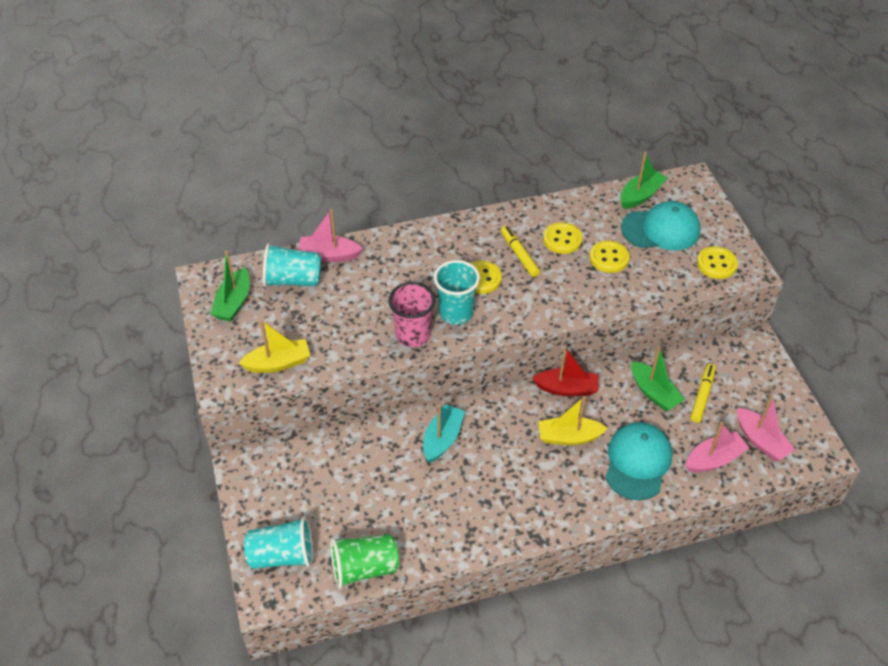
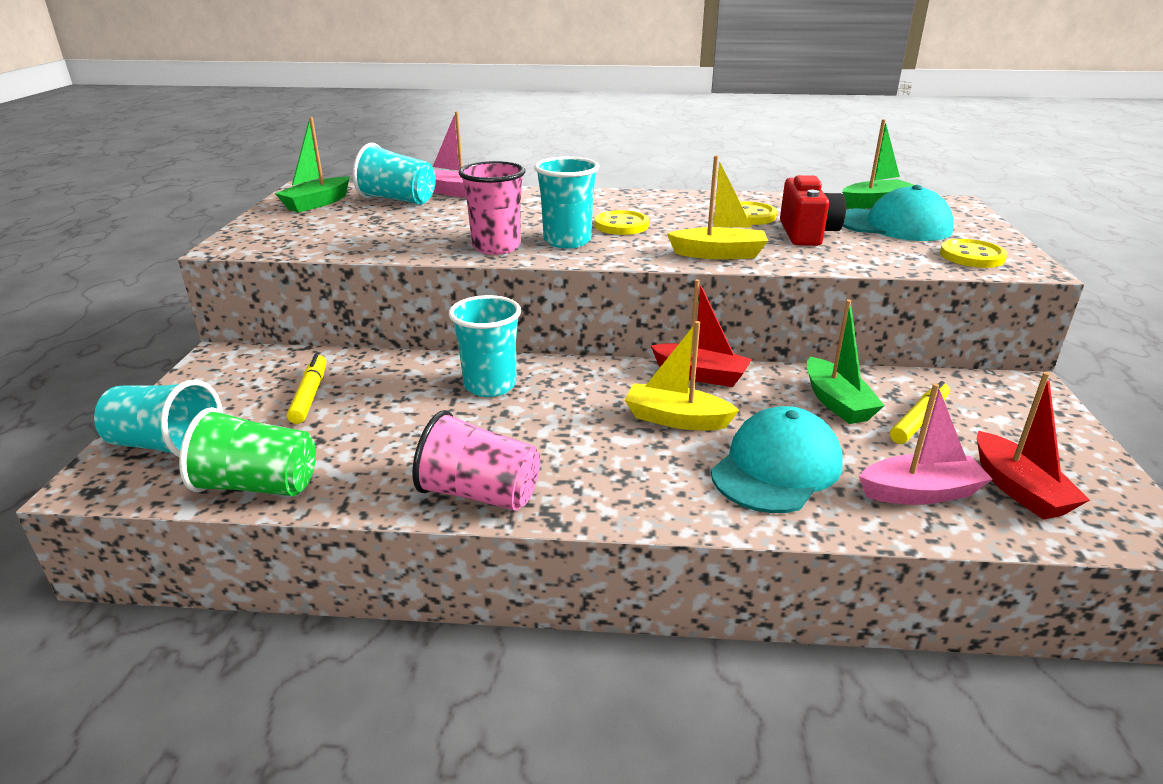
camera: 20 degrees right, 20 degrees down
yellow boat [239,320,310,373] -> yellow boat moved to [667,156,768,259]
turquoise boat [423,404,465,463] -> turquoise cup [449,295,521,397]
yellow marker [501,226,540,277] -> yellow marker moved to [287,354,326,424]
yellow button [589,241,630,273] -> red camera [780,175,846,246]
pink boat [737,395,796,461] -> red boat [977,372,1090,520]
none -> pink cup [412,410,540,511]

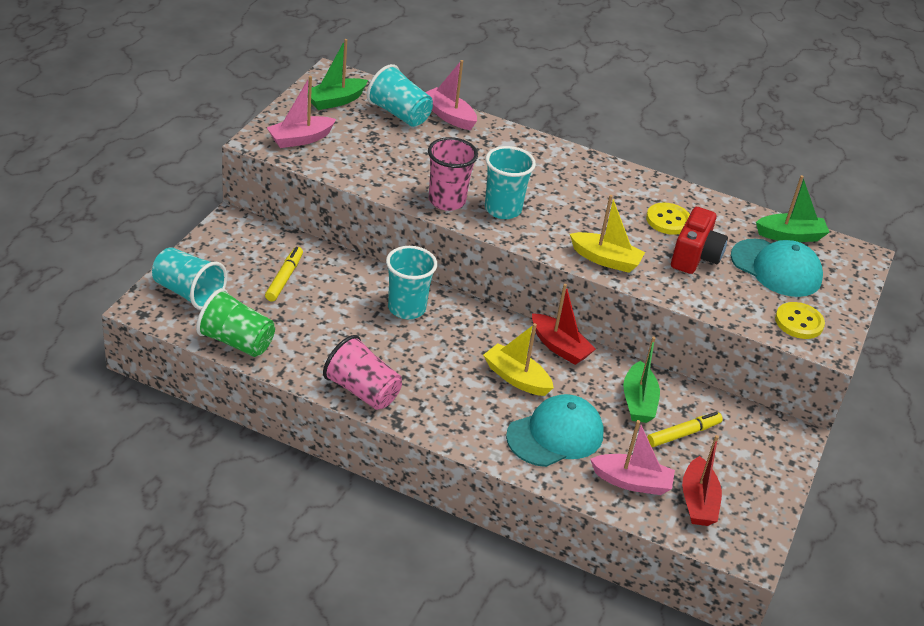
camera: 15 degrees right, 10 degrees up
yellow button [595,210,649,235] -> none
none -> pink boat [267,76,336,148]

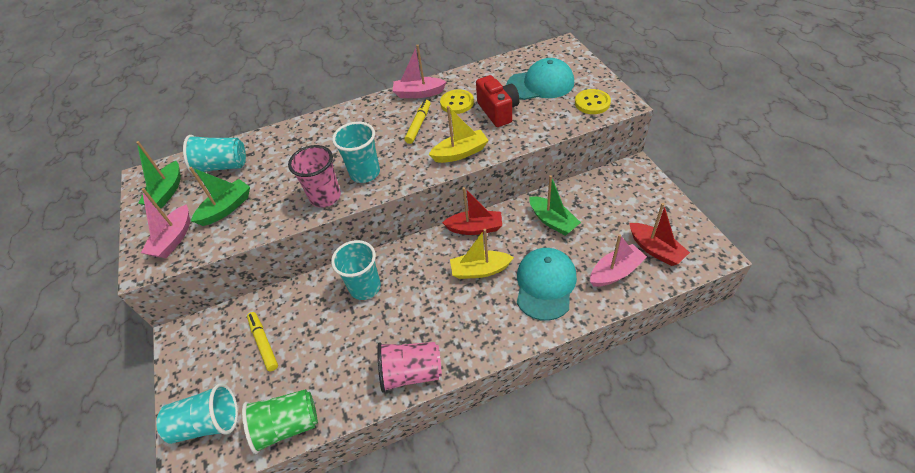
camera: 35 degrees left, 10 degrees up
pink boat [425,60,477,130] -> pink boat moved to [393,45,446,98]
yellow marker [647,412,723,447] -> yellow marker moved to [404,100,430,144]
green boat [756,175,830,242] -> green boat moved to [189,167,250,226]

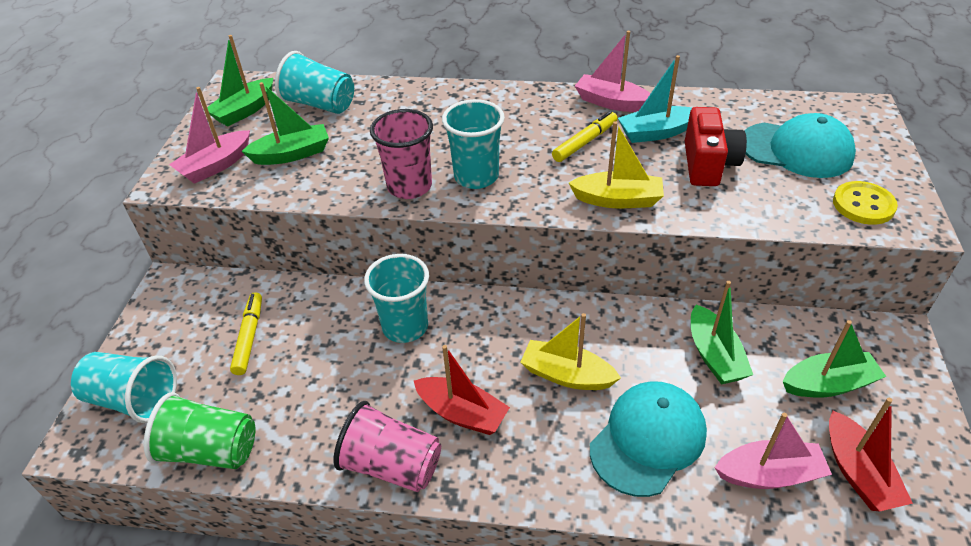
camera: 25 degrees right, 5 degrees down
yellow button [440,89,474,114] -> turquoise boat [618,55,692,143]
red boat [442,187,502,235] -> red boat moved to [414,345,510,435]
none -> green boat [783,320,886,397]

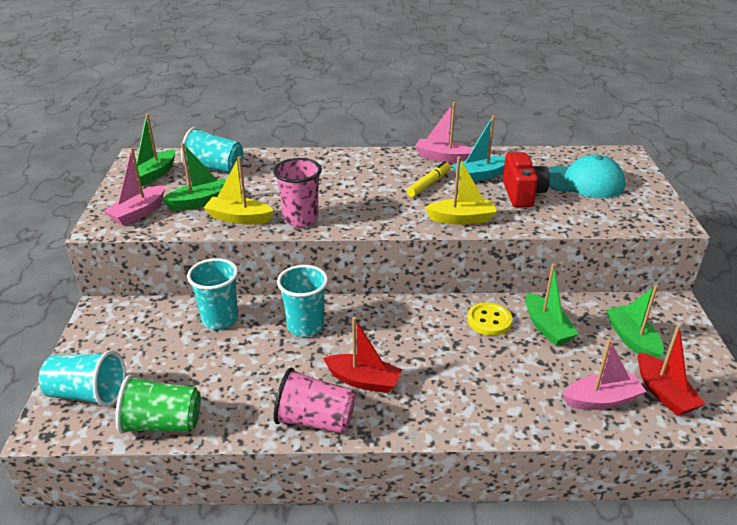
camera: 10 degrees left, 10 degrees down
yellow marker [230,292,262,375] -> none
turquoise cup [442,99,505,189] -> turquoise cup moved to [187,258,238,330]
yellow boat [520,313,621,390] -> yellow boat moved to [203,157,274,224]
turquoise cap [590,381,707,497] -> none
green boat [783,320,886,397] -> green boat turned 90 degrees counterclockwise [606,285,664,358]
yellow button [833,181,898,225] -> yellow button moved to [467,302,512,336]

